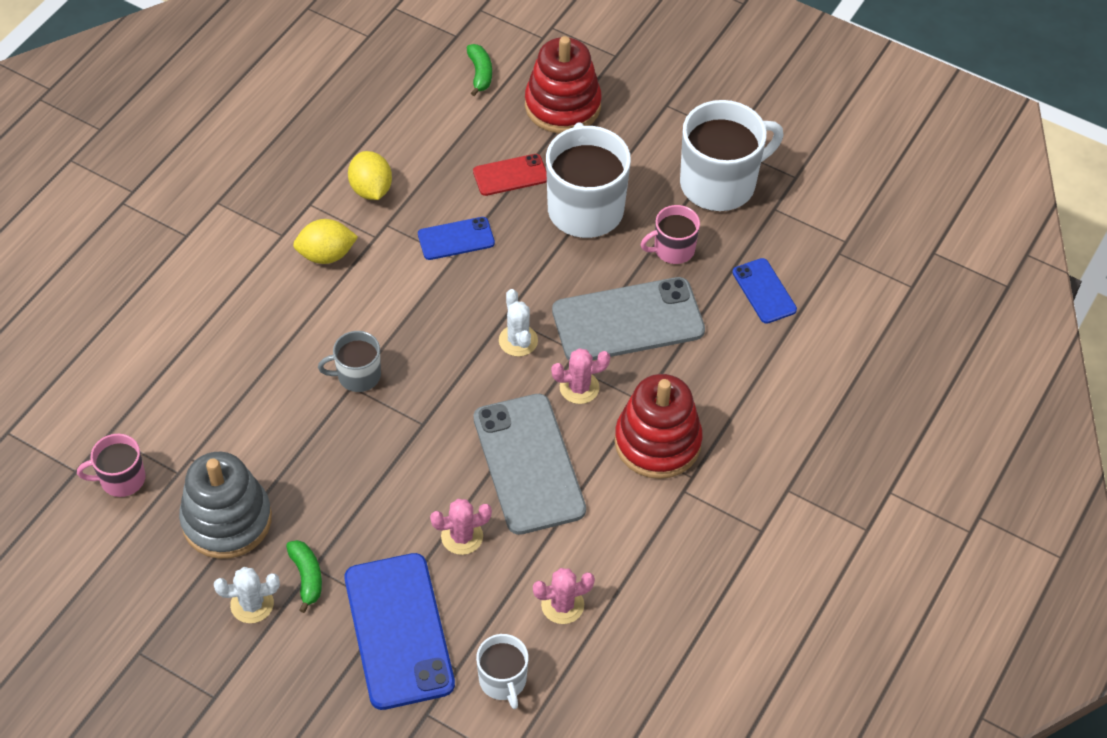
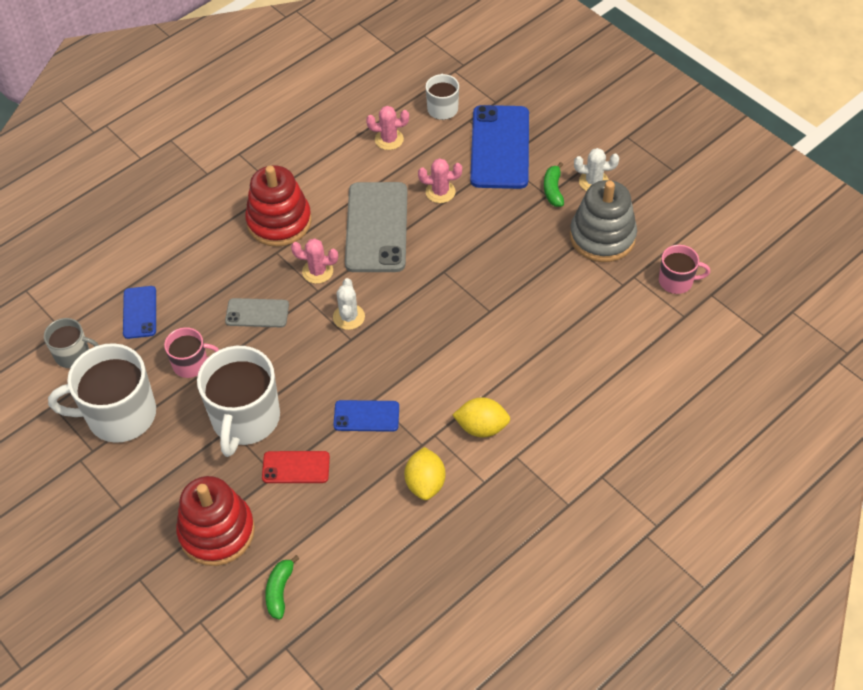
camera: 160 degrees left, 0 degrees up
grey mug [318,331,381,392] -> grey mug moved to [44,318,99,368]
grey phone [552,277,705,360] -> grey phone [225,298,289,327], size x0.52

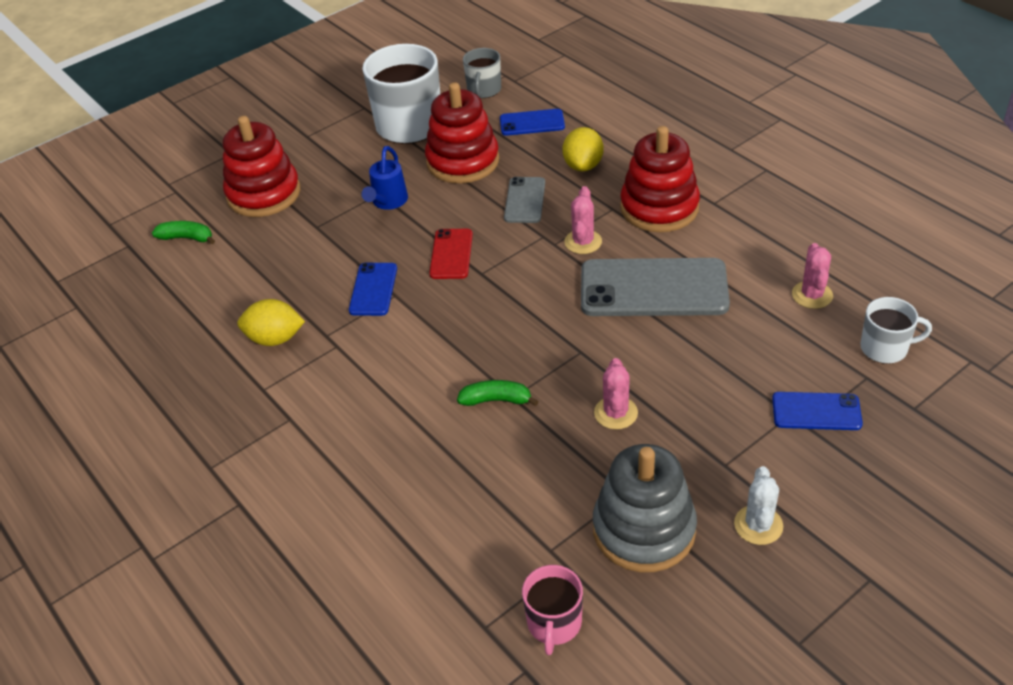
camera: 95 degrees right, 10 degrees down
pink mug [164,327,219,378] -> red stacking toy [425,82,499,183]
white mug [197,346,280,457] -> blue watering can [361,146,408,210]
red phone [262,451,330,483] -> red phone moved to [429,229,473,279]
white cactus [333,278,365,330] -> none
pink cactus [418,158,462,203] -> pink cactus moved to [594,358,638,430]
yellow lemon [453,397,510,437] -> yellow lemon moved to [562,127,604,172]
blue phone [470,105,529,189] -> blue phone [772,392,863,430], size x0.52
green banana [544,162,564,207] -> green banana moved to [457,380,539,406]

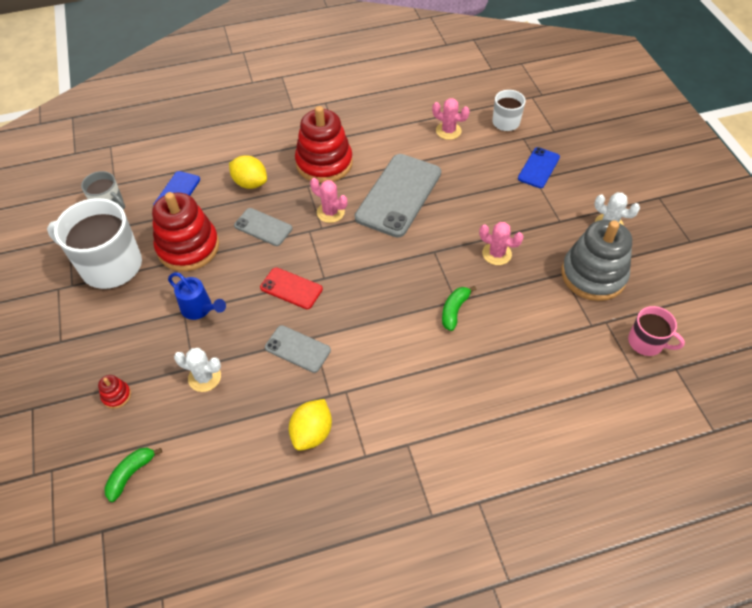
camera: 70 degrees left, 10 degrees up
red stacking toy [223,116,300,217] -> red stacking toy [98,375,131,409], size x0.40
blue phone [349,263,397,316] -> grey phone [265,325,331,373]
none -> white cactus [174,348,221,392]

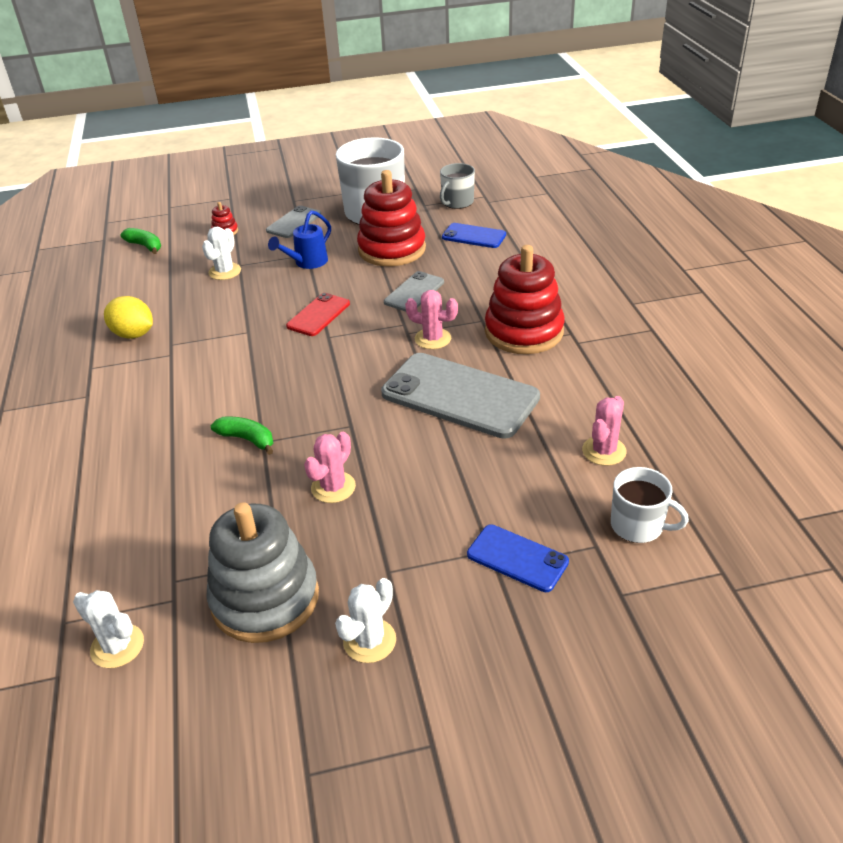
camera: 95 degrees right, 15 degrees down
yellow lemon [229,155,267,189] -> none
grey phone [265,325,331,373] -> grey phone moved to [266,205,321,238]
pink cactus [310,178,347,223] -> pink cactus turned 75 degrees clockwise [405,290,458,349]
pink mug [628,306,685,356] -> white cactus [73,590,144,668]

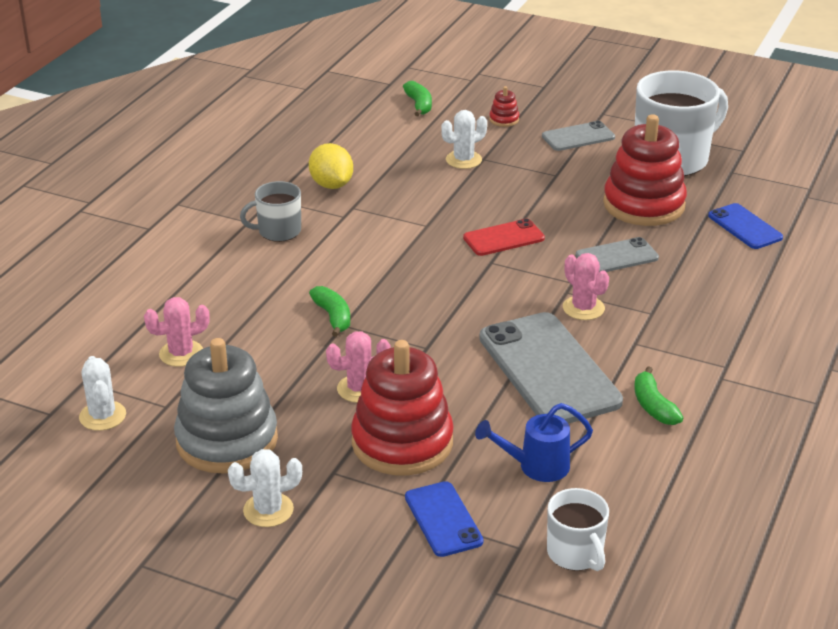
camera: 35 degrees right, 5 degrees down
blue watering can [268,210,331,269] -> blue watering can moved to [475,403,593,482]
grey mug [440,163,475,209] -> grey mug moved to [240,181,301,242]
red stacking toy [485,245,565,354] -> red stacking toy moved to [351,340,454,475]
pink cactus [582,396,627,466] -> pink cactus moved to [144,297,210,367]
none -> green banana [634,366,683,425]

